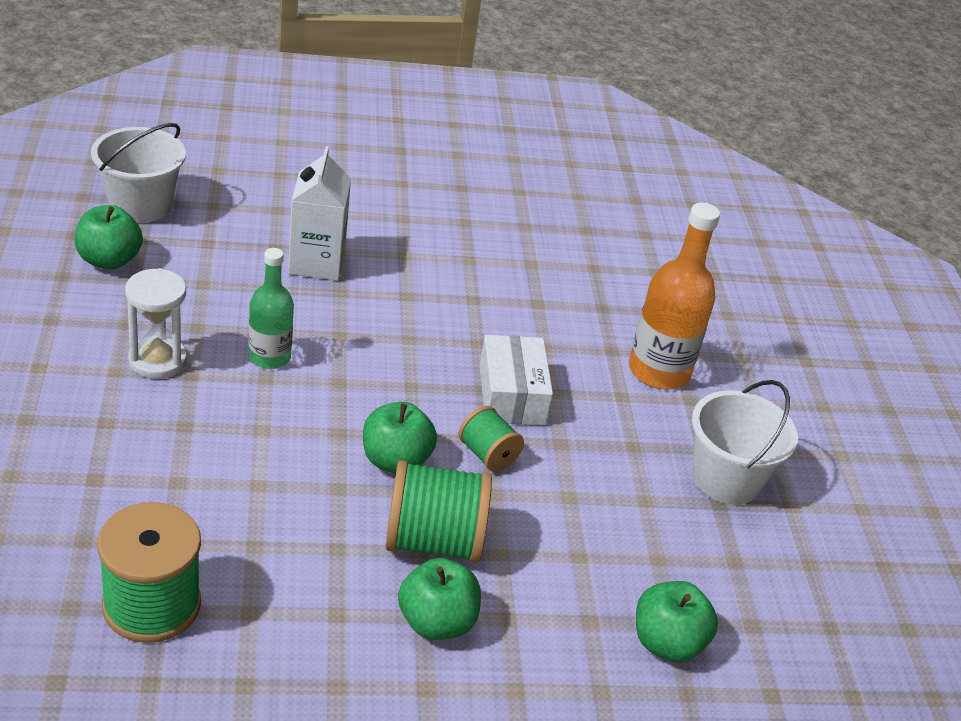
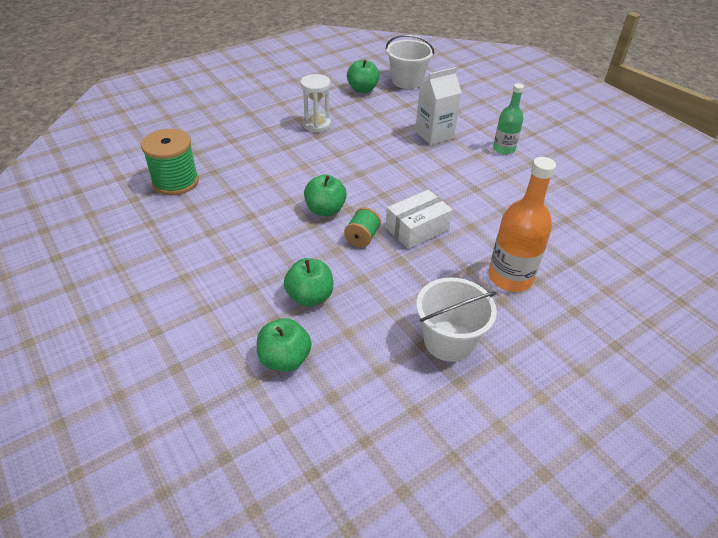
camera: 65 degrees right, 5 degrees up
green bottle [248,248,294,369] -> green bottle moved to [493,83,524,155]
green spool [385,460,492,563] -> none
green apple [398,558,481,640] -> green apple moved to [284,258,333,306]

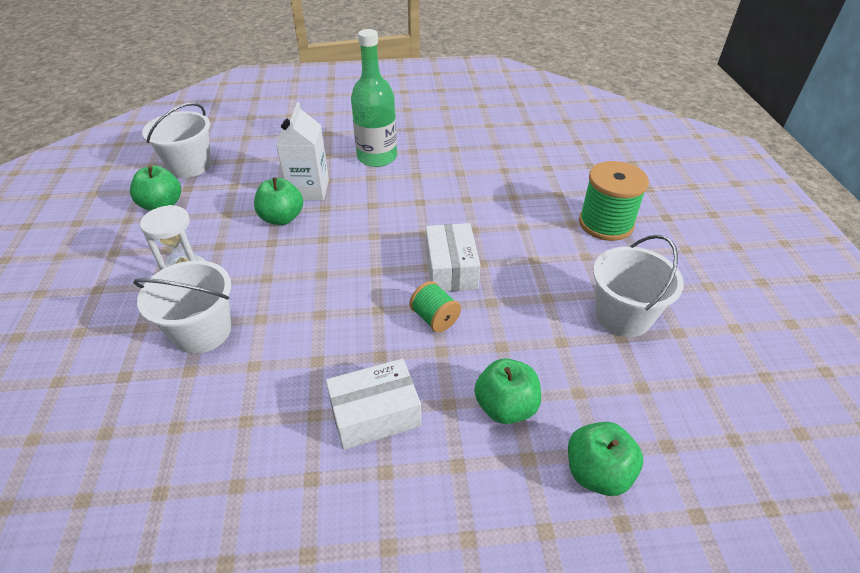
camera: 60 degrees left, 0 degrees up
green spool [141,129,199,195] -> green spool moved to [579,161,649,241]
green apple [304,175,347,216] -> green apple moved to [254,178,303,225]
orange bottle [488,157,556,292] -> none
green bottle [493,83,524,155] -> green bottle [351,29,397,167], size x1.58
none -> white bucket [134,260,231,354]
none -> white box [326,359,421,450]

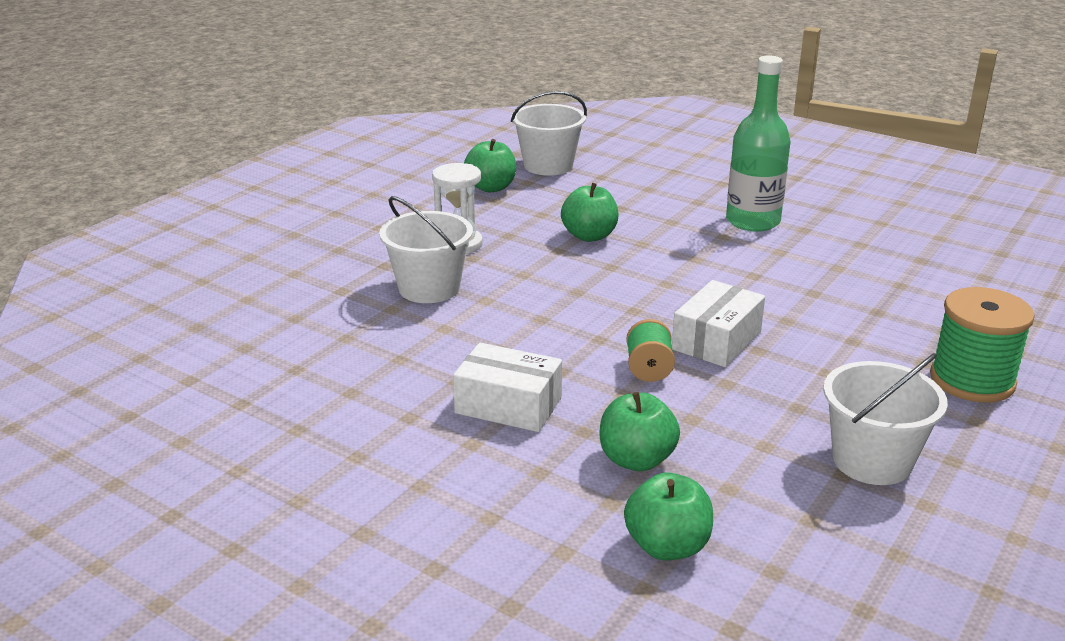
camera: 40 degrees right, 15 degrees down
white carton [276,102,329,200] -> none

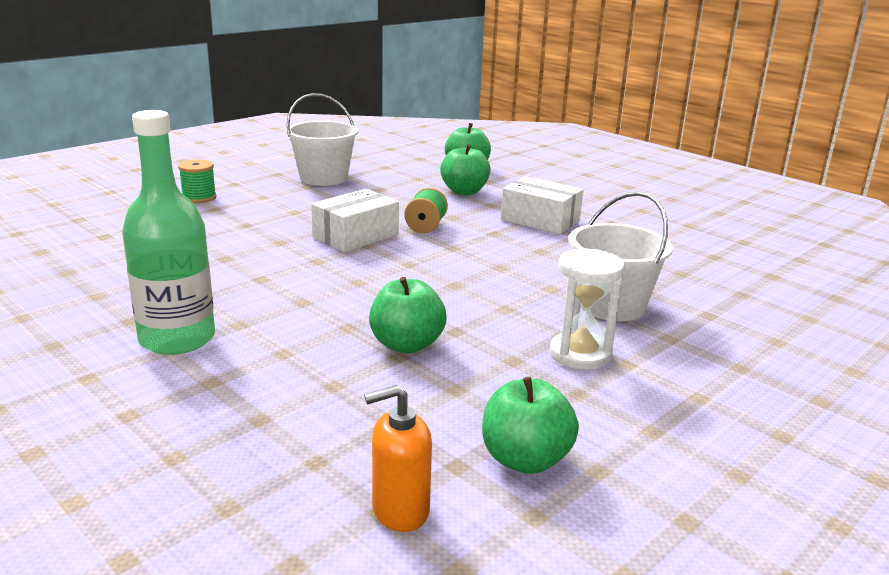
camera: 170 degrees left, 5 degrees down
white bucket [511,91,587,176] -> orange soap dispenser [364,385,432,532]
green spool [930,287,1035,403] -> green spool [178,159,217,203], size x0.56

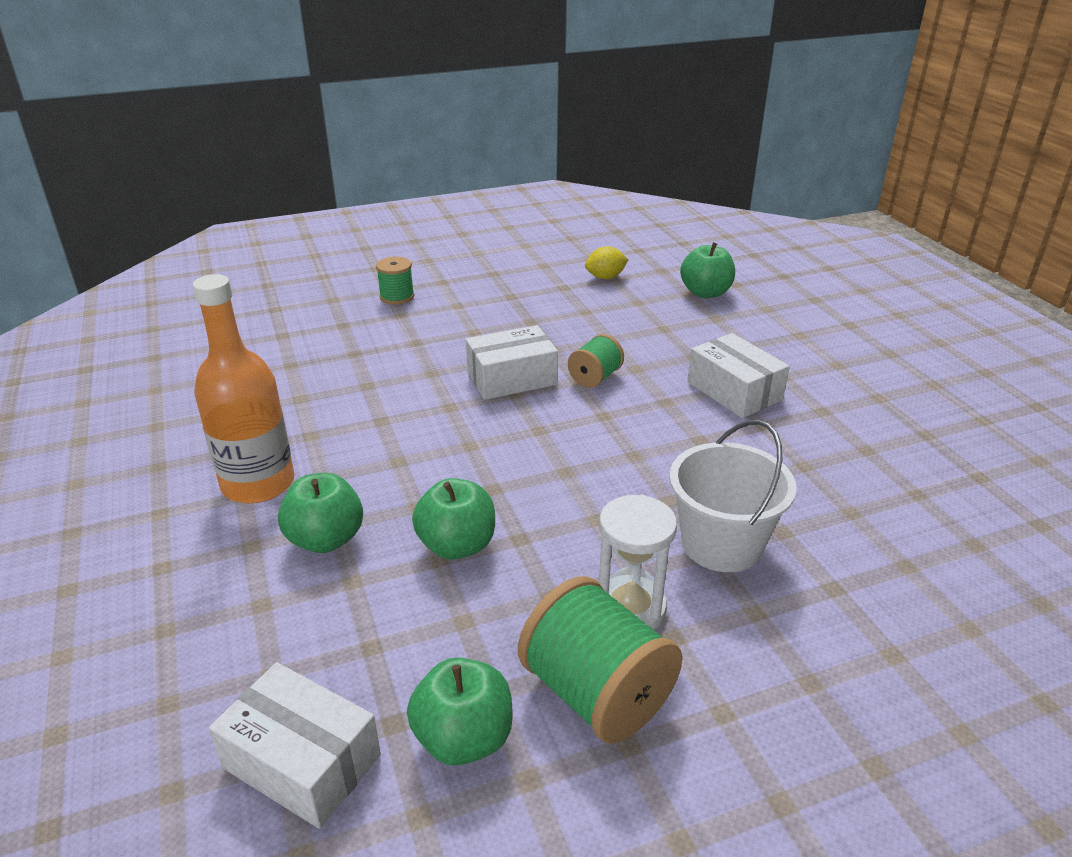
camera: 25 degrees right, 10 degrees up
green bottle [122,110,215,355] -> orange bottle [193,274,295,504]
white bucket [286,93,359,186] -> none
orange soap dispenser [364,385,432,532] -> white box [209,662,381,829]
green apple [440,144,491,195] -> green apple moved to [278,473,363,553]
none -> green spool [518,576,682,743]
none -> yellow lemon [585,246,628,279]

